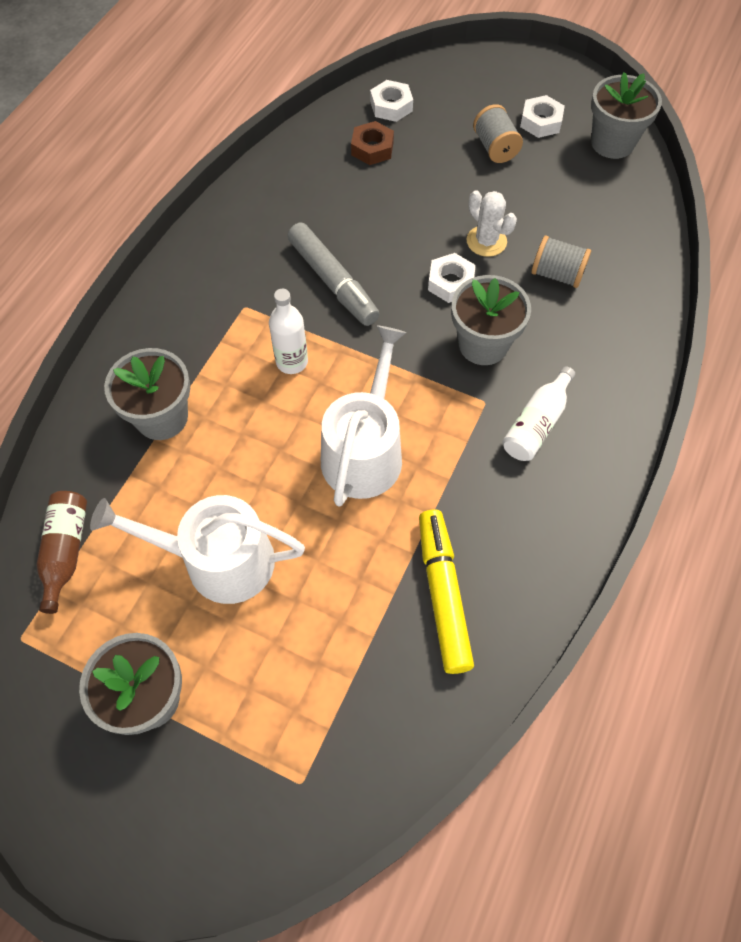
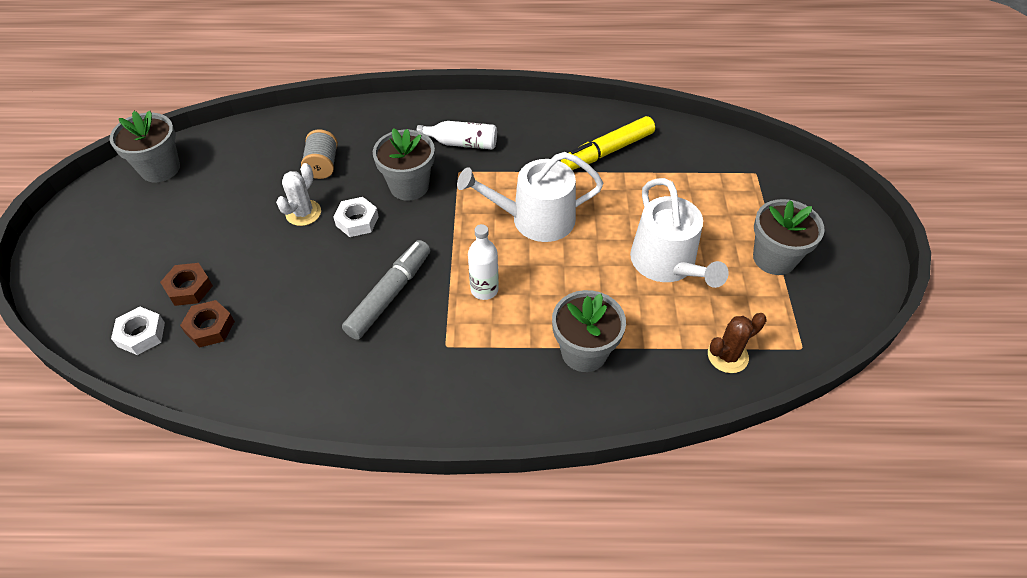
camera: 115 degrees left, 10 degrees down
brown bottle [36,491,87,614] -> brown cactus [708,313,767,373]
grey spool [473,104,523,163] -> none
white nut [520,95,565,138] -> none
none -> brown nut [160,263,213,306]

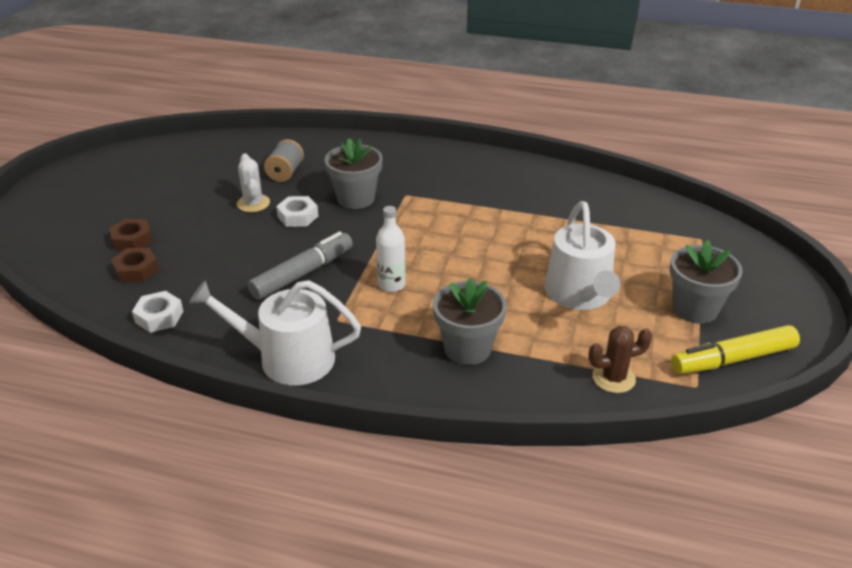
camera: 15 degrees right, 15 degrees down
grey flower pot [110,110,180,182] -> none
white nut [111,307,165,355] -> white nut moved to [132,291,183,333]
white cactus [276,163,321,226] -> white cactus turned 60 degrees counterclockwise [237,153,270,212]
white bottle [416,121,497,149] -> none
white watering can [457,152,603,242] -> white watering can moved to [189,280,361,385]
yellow marker [561,116,655,170] -> yellow marker moved to [671,325,800,374]

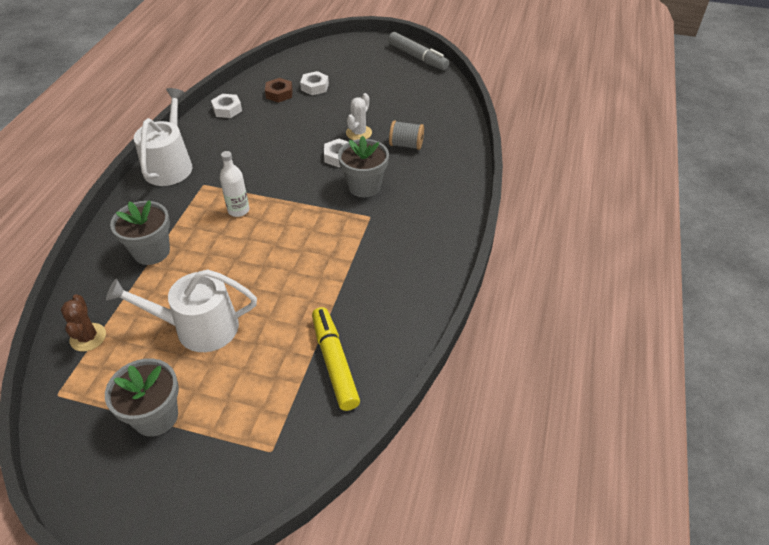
camera: 90 degrees right, 10 degrees up
brown nut [109,218,153,251] -> white nut [300,71,329,95]
white cactus [237,153,270,212] -> white cactus turned 45 degrees counterclockwise [346,93,372,140]
grey marker [247,231,353,300] -> grey marker moved to [388,32,449,70]
yellow marker [671,325,800,374] -> yellow marker moved to [312,307,360,411]

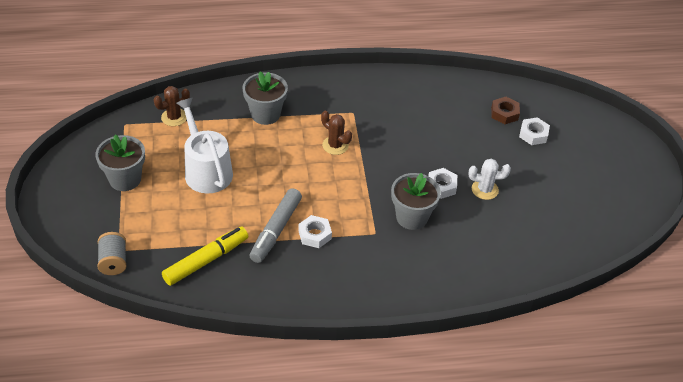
camera: 65 degrees right, 0 degrees up
white watering can [134,88,192,186] -> none
white nut [211,94,242,118] -> white nut moved to [298,215,332,248]
white bottle [220,151,249,217] -> brown cactus [321,111,352,155]
grey marker [388,32,449,70] -> grey marker moved to [250,188,302,263]
grey spool [389,120,424,150] -> grey spool moved to [97,232,127,275]

